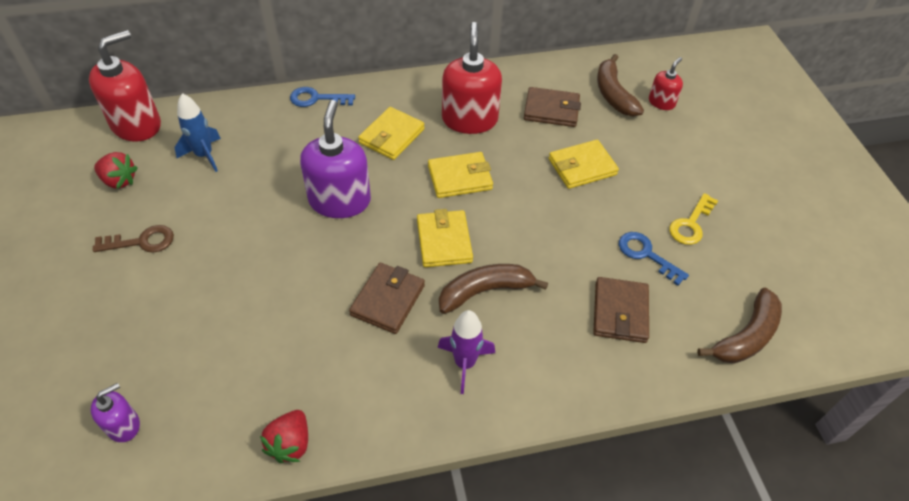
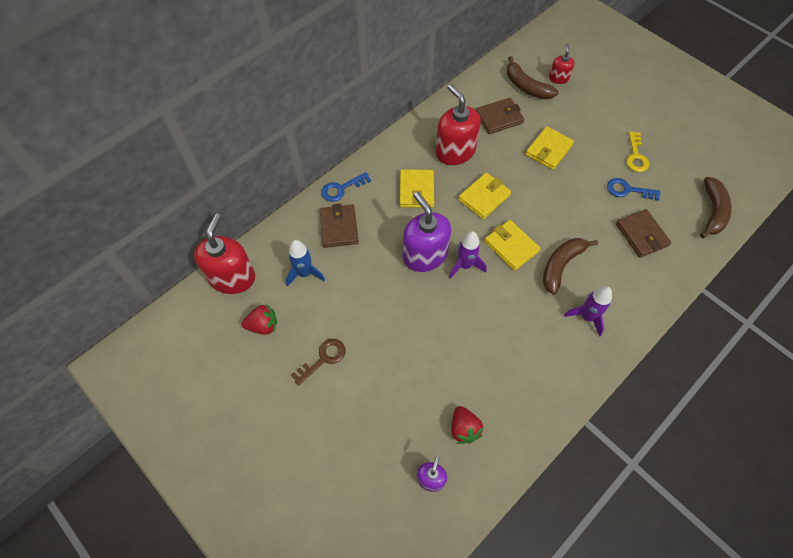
camera: 30 degrees left, 10 degrees up
red strawberry [260,410,308,463] -> red strawberry moved to [451,406,484,444]
brown wallet [349,263,425,334] -> brown wallet moved to [320,204,359,248]
none -> purple rocket [449,231,487,279]

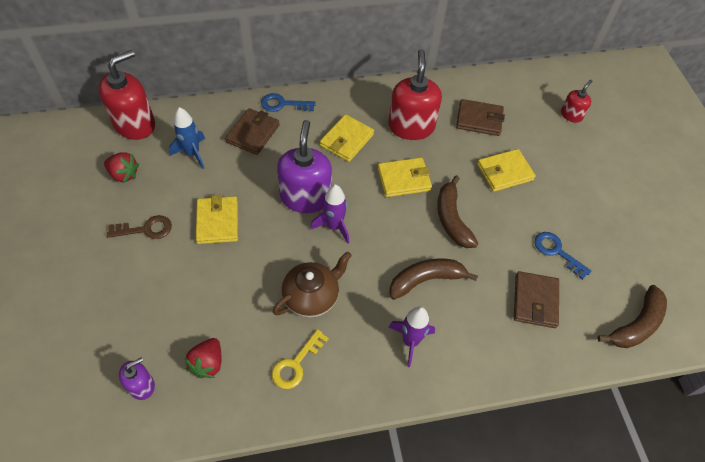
camera: 30 degrees right, 5 degrees down
yellow wallet [484,220,541,271] -> yellow wallet moved to [196,195,238,244]
brown banana [507,56,559,99] -> brown banana moved to [437,175,478,248]
yellow key [626,132,649,172] -> yellow key moved to [272,329,329,389]
none -> brown teapot [273,251,352,318]

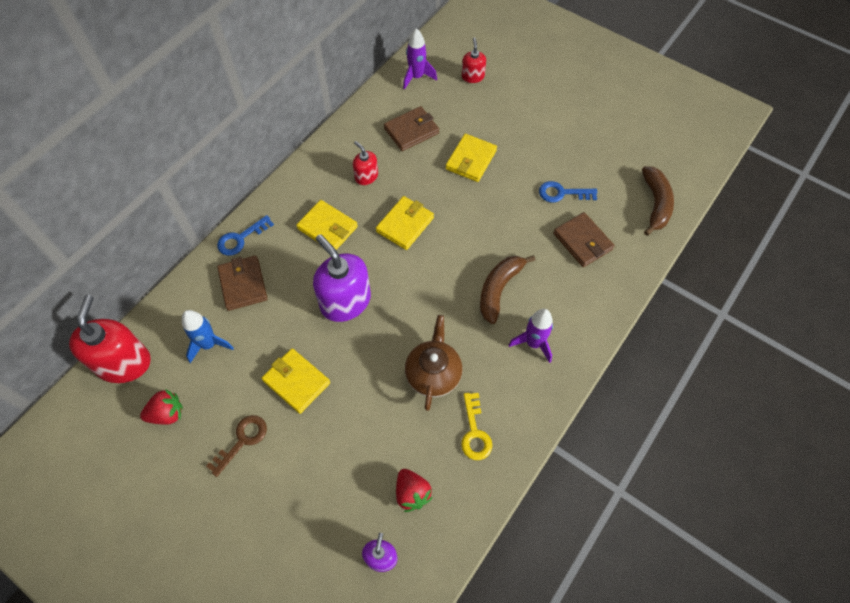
camera: 40 degrees left, 5 degrees up
purple rocket [310,185,350,244] -> purple rocket moved to [403,28,437,90]
yellow wallet [320,114,374,162] -> yellow wallet turned 45 degrees counterclockwise [296,200,358,250]
red soap dispenser [388,49,442,140] -> red soap dispenser [353,141,378,185], size x0.52
brown banana [437,175,478,248] -> none

